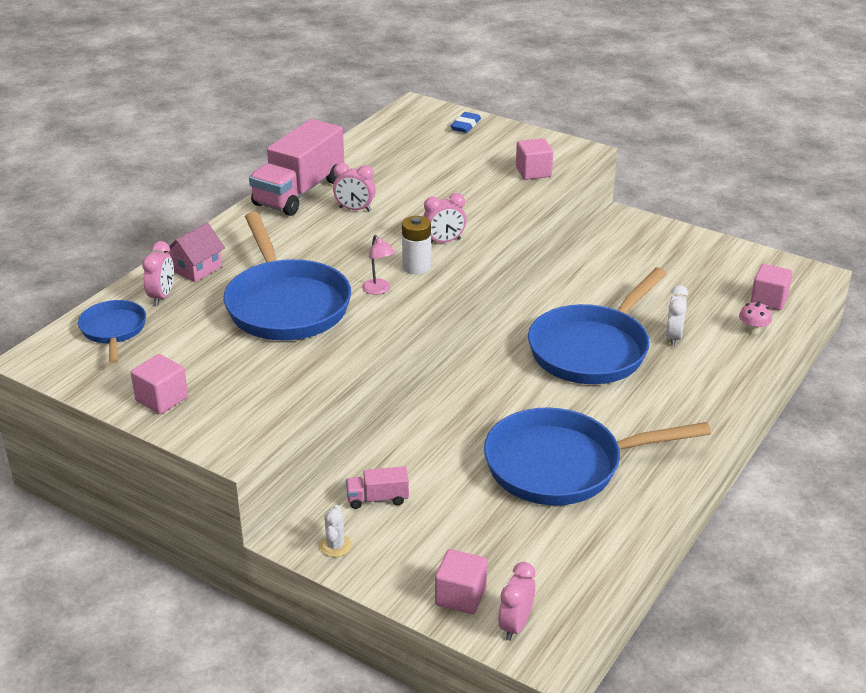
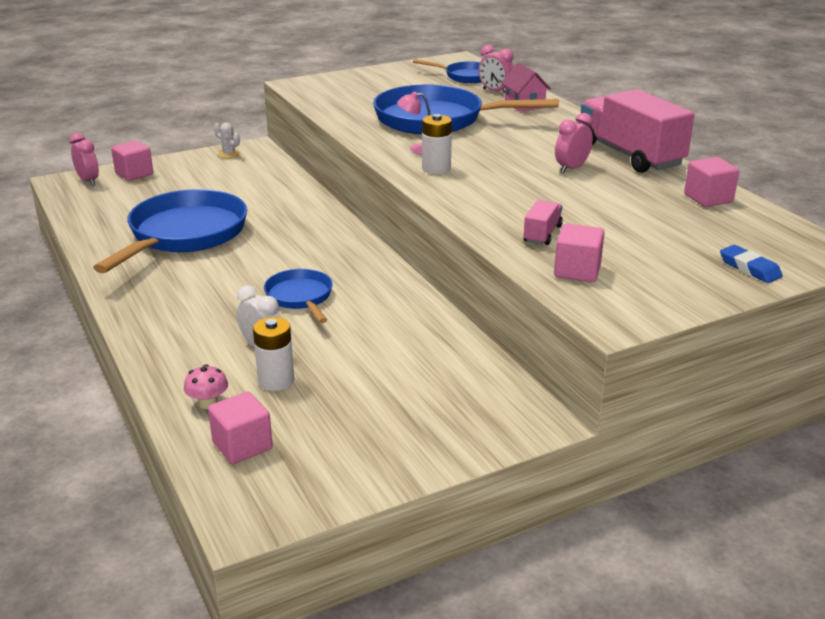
camera: 120 degrees right, 5 degrees down
pink cube [131,354,188,414] -> pink cube moved to [684,157,739,207]
pink truck [346,467,409,509] -> pink truck moved to [523,200,563,245]
pink clock [423,193,467,243] -> none
blue pan [528,267,667,384] -> blue pan [264,269,333,323], size x0.52
none -> white battery [253,317,294,391]

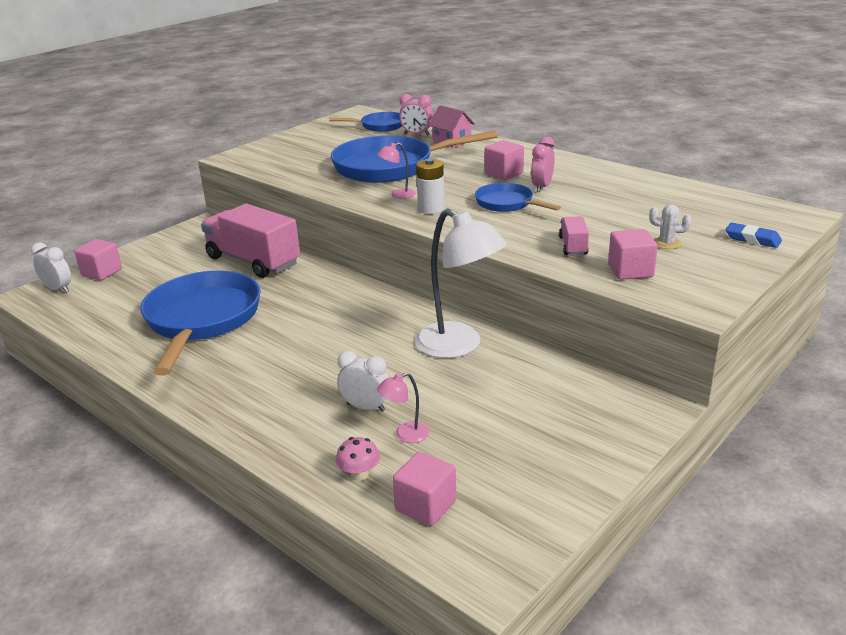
camera: 20 degrees left, 0 degrees up
pink clock [70,133,99,186] -> white clock [31,242,71,293]
white cactus [214,123,240,158] -> white cactus moved to [649,204,692,249]
white battery [253,317,294,391] -> pink lamp [377,372,429,443]
blue pan [264,269,333,323] -> blue pan moved to [475,183,561,212]
pink truck [581,89,694,173] -> pink truck moved to [201,203,300,278]
pink cube [684,157,739,207] -> pink cube moved to [484,140,524,180]
none -> white lamp [415,209,507,358]

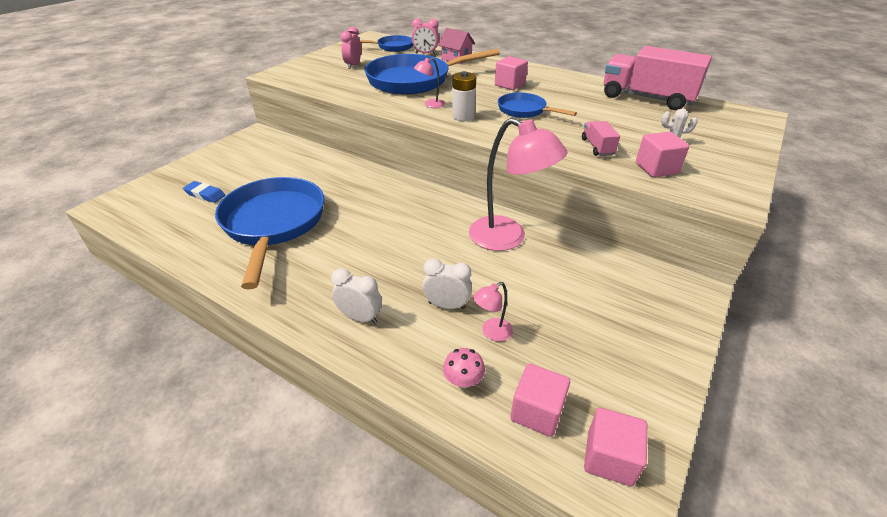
camera: 10 degrees left, 10 degrees up
white clock [31,242,71,293] -> white clock moved to [331,268,382,324]
pink cube [74,239,122,280] -> pink cube moved to [584,408,647,486]
pink truck [201,203,300,278] -> pink truck moved to [604,46,712,110]
white lamp [415,209,507,358] -> pink lamp [469,118,567,251]
pink clock [531,137,554,192] -> pink clock moved to [340,26,361,69]
blue eraser [725,223,782,248] -> blue eraser moved to [183,181,225,203]

